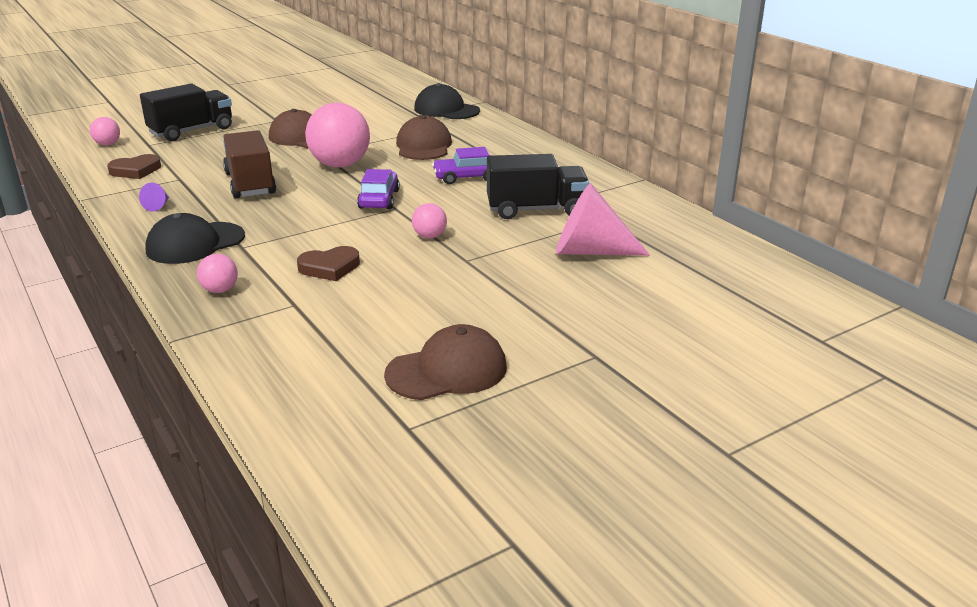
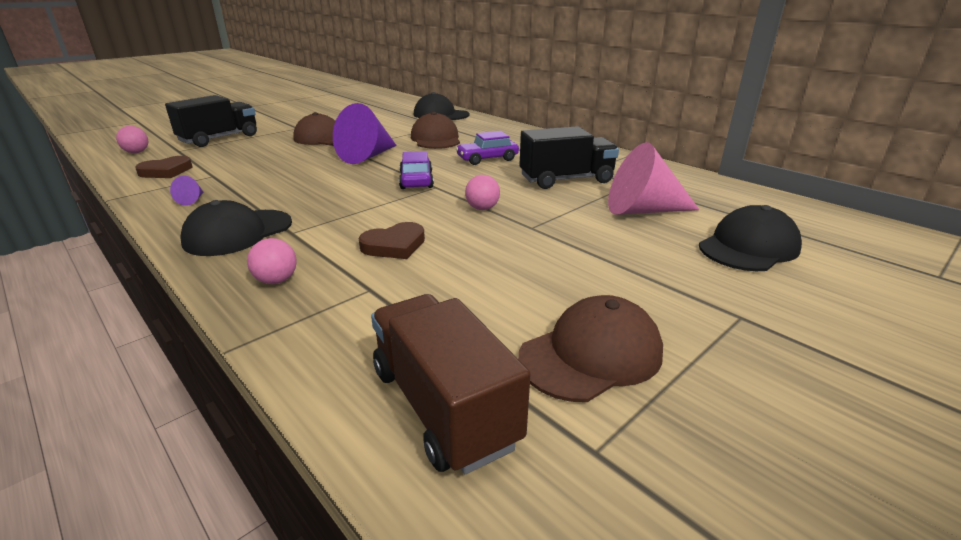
camera: 10 degrees left, 0 degrees up
brown truck [223,130,276,198] -> brown truck moved to [371,294,531,474]
pink ball [305,103,370,167] -> purple cone [333,103,397,164]
none -> black cap [699,205,802,271]

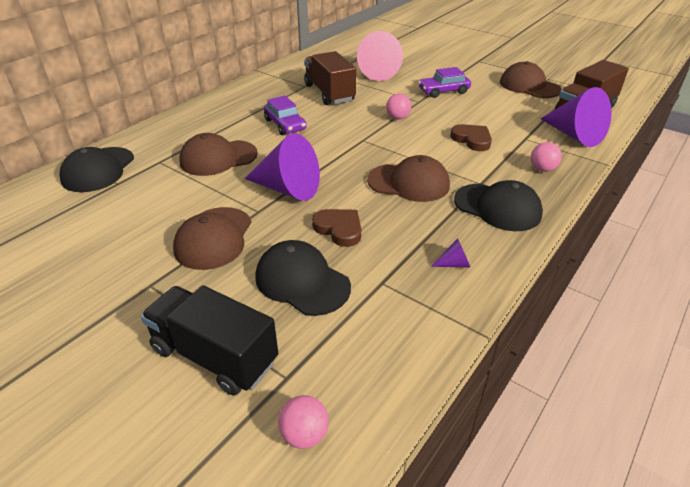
camera: 100 degrees left, 10 degrees up
brown heart [135,156,192,178] -> brown heart moved to [312,209,361,247]
purple car [399,151,434,189] -> purple car moved to [418,67,471,98]
black truck [520,126,619,189] -> brown truck [304,51,356,105]
black cap [699,205,802,271] -> black cap moved to [255,240,351,316]
none -> brown cap [367,155,450,202]
none -> purple cone [540,87,612,147]

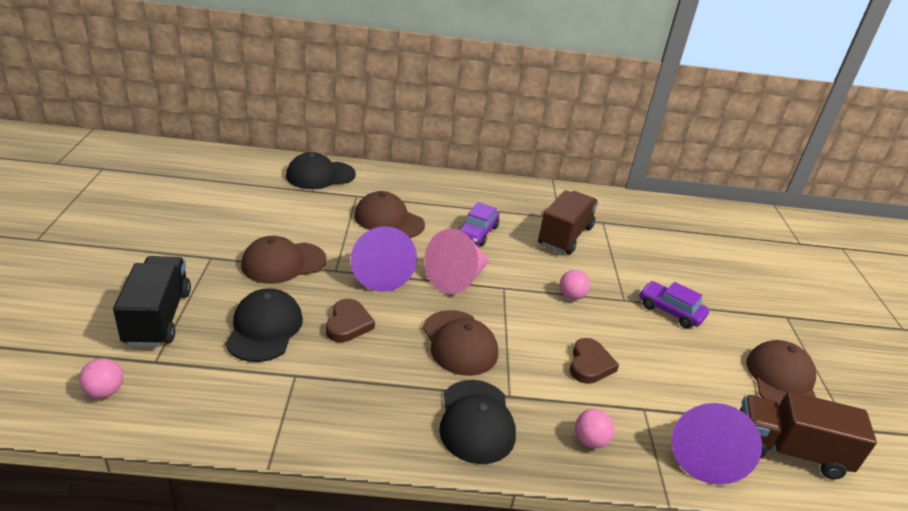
camera: 50 degrees right, 5 degrees down
pink cone [357,31,403,81] -> pink cone moved to [424,229,490,294]
purple cone [431,238,470,268] -> none

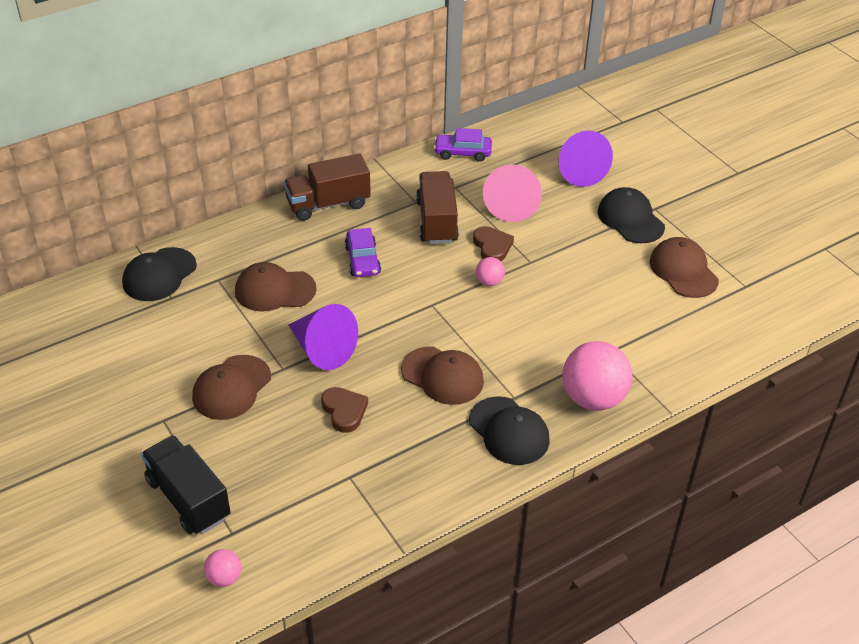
camera: 30 degrees left, 10 degrees up
black cap [225,288,303,362] -> black cap moved to [598,187,665,243]
pink cone [424,229,490,294] -> pink cone moved to [483,164,542,222]
brown heart [570,338,619,384] -> brown heart moved to [473,226,514,261]
pink ball [575,409,614,448] -> pink ball [563,341,632,411], size x2.13
purple car [639,281,709,328] -> purple car moved to [434,128,492,162]
purple cone [671,403,762,485] -> purple cone moved to [558,131,613,187]
brown truck [740,391,877,479] -> brown truck moved to [284,154,371,221]

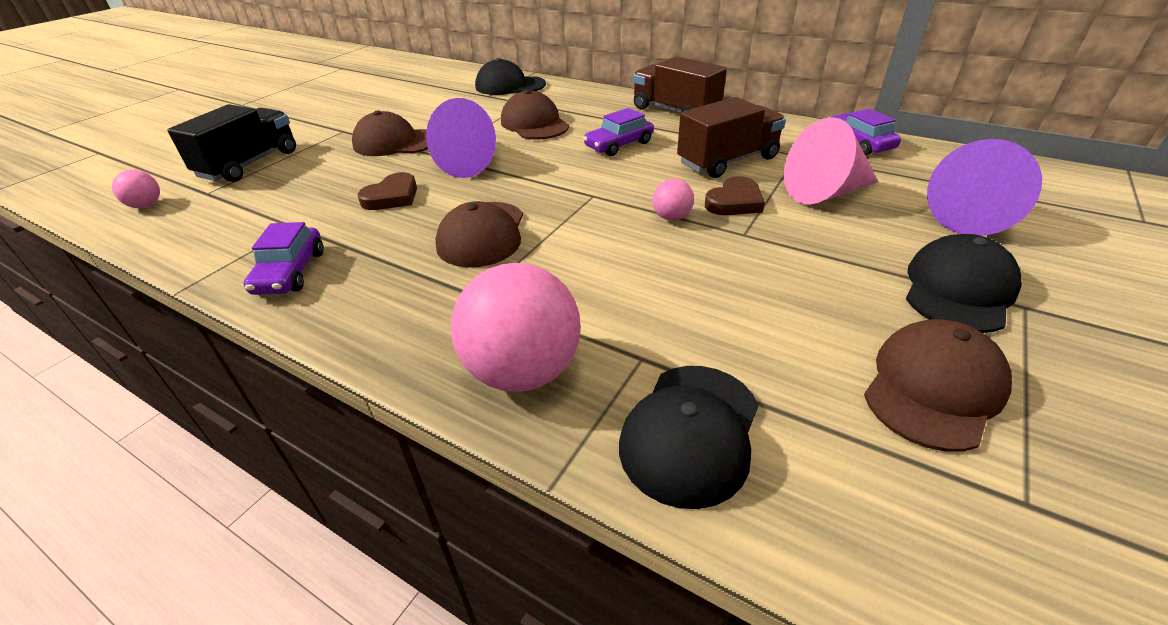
camera: 65 degrees right, 5 degrees down
black cap [469,396,550,465] -> black cap moved to [619,366,759,509]
none -> purple car [244,222,324,295]

